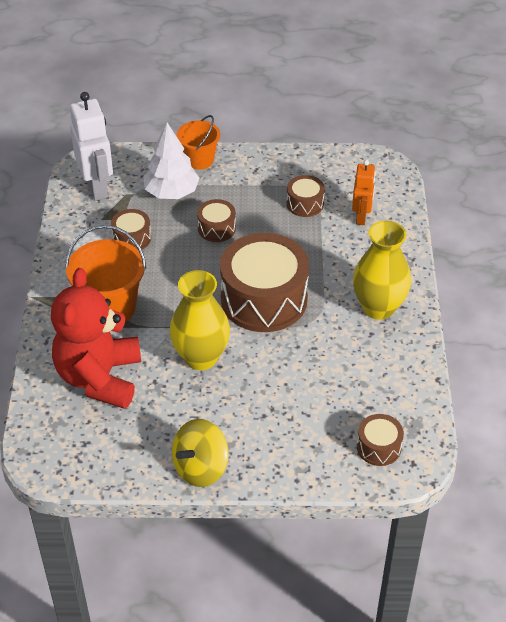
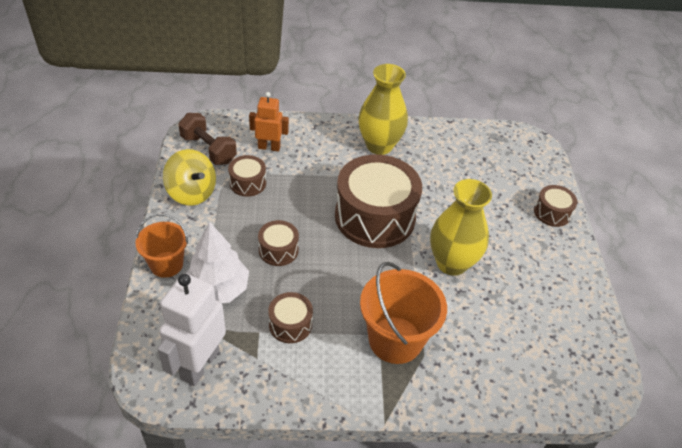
camera: 95 degrees left, 0 degrees up
red teddy bear [51,268,141,409] -> none
white robot [70,92,113,201] -> white robot turned 45 degrees counterclockwise [157,273,226,386]
yellow spinning top [172,419,229,487] -> yellow spinning top moved to [163,149,216,206]
brown drum [357,414,404,466] -> brown drum moved to [534,185,577,227]
none -> brown dumbbell [178,113,237,165]

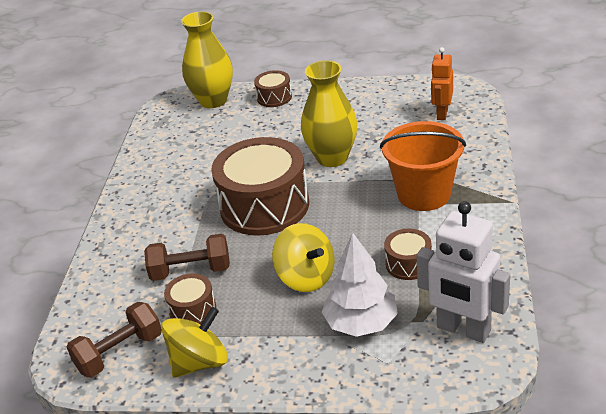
camera: 75 degrees left, 10 degrees down
orange bucket [136,214,188,278] -> none
orange robot [249,92,289,152] -> orange robot moved to [431,47,453,120]
brown drum [258,220,299,266] -> yellow spinning top [272,223,335,292]
yellow vase [358,64,408,155] -> yellow vase moved to [181,11,233,108]
none -> brown dumbbell [144,234,230,281]

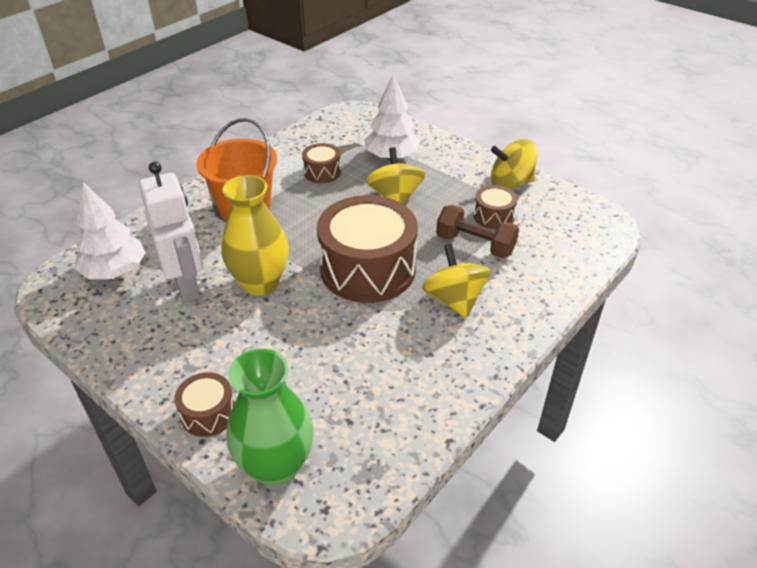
camera: 150 degrees left, 5 degrees up
brown dumbbell [67,302,162,378] -> none
yellow vase [181,11,233,108] -> green vase [226,349,314,487]
white robot [417,201,510,343] -> white robot moved to [139,161,203,303]
orange robot [431,47,453,120] -> white tree [74,182,146,279]
none -> yellow spinning top [422,244,491,318]

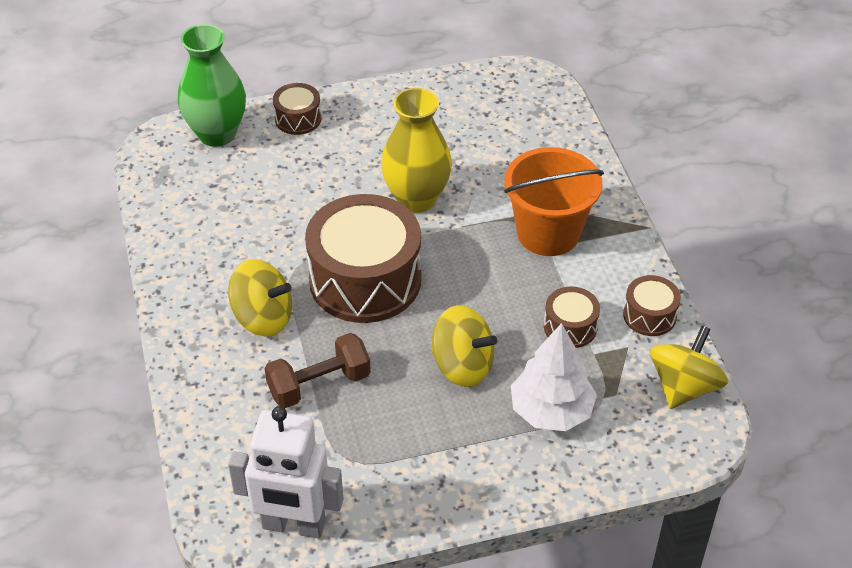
camera: 125 degrees right, 5 degrees up
white tree [74,182,146,279] -> none
white robot [139,161,203,303] -> white robot moved to [228,406,343,539]
brown drum [473,185,517,229] -> brown drum moved to [623,275,681,336]
yellow spinning top [491,139,537,189] -> yellow spinning top moved to [650,325,728,409]

